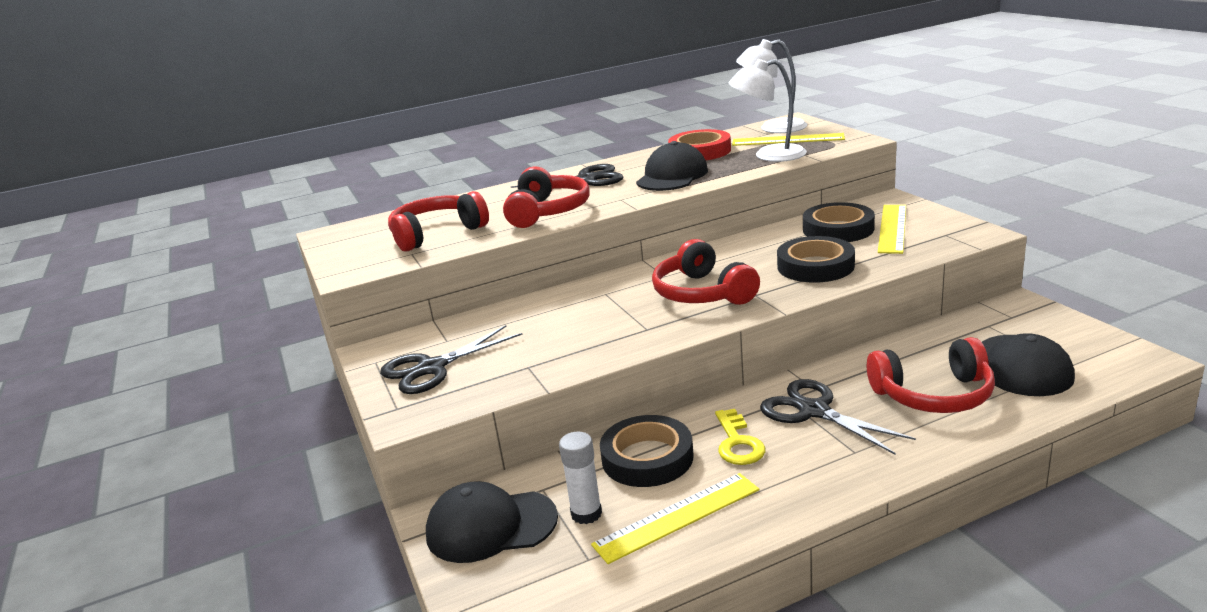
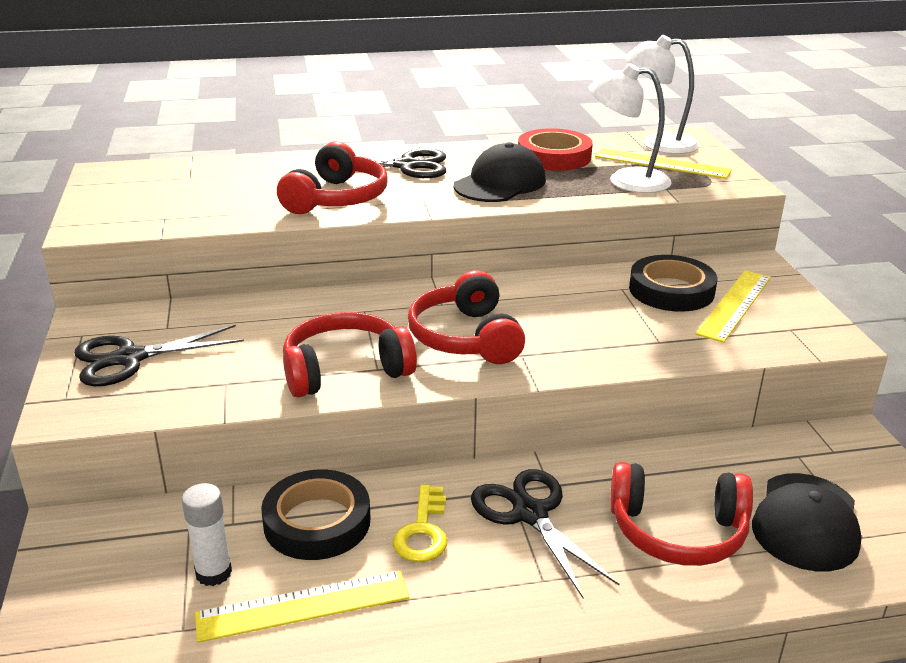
camera: 10 degrees right, 5 degrees up
red headphones [388,191,489,252] -> red headphones moved to [283,312,417,398]
black cap [426,481,558,563] -> none
black tape [777,236,855,283] -> none

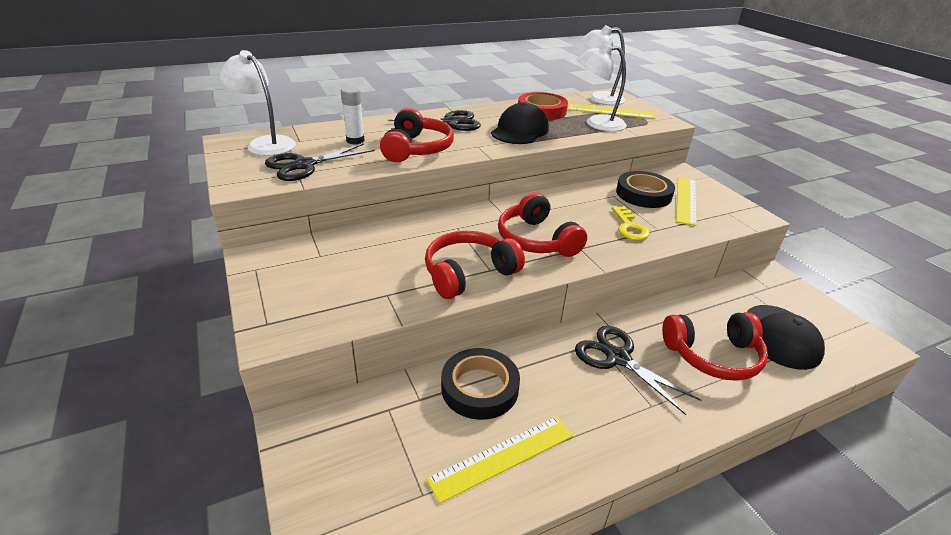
camera: 15 degrees left, 5 degrees up
black scissors [74,325,244,386] -> black scissors moved to [265,143,375,181]
white glue stick [182,483,232,586] -> white glue stick moved to [341,86,365,144]
yellow key [393,484,447,562] -> yellow key moved to [612,206,650,240]
none -> white lamp [220,50,296,156]

